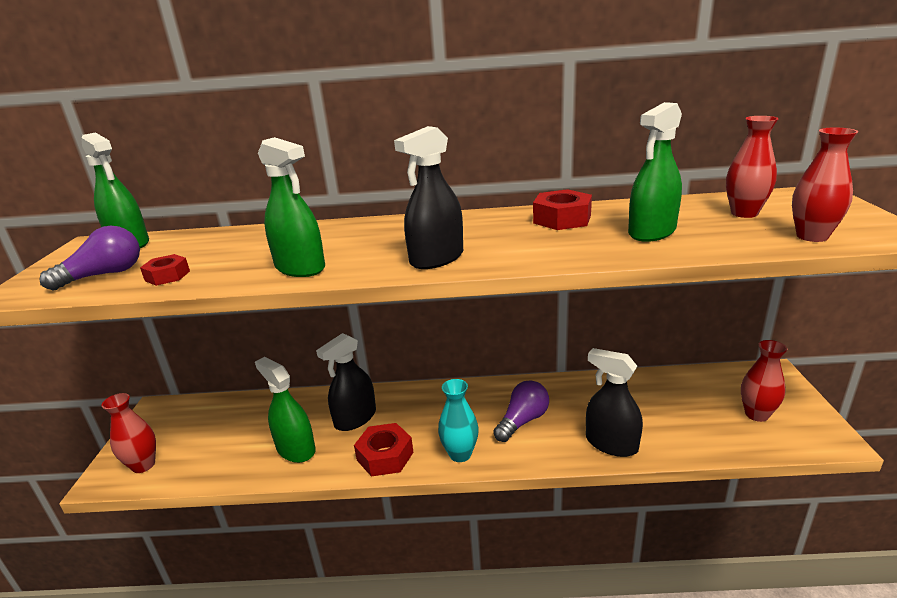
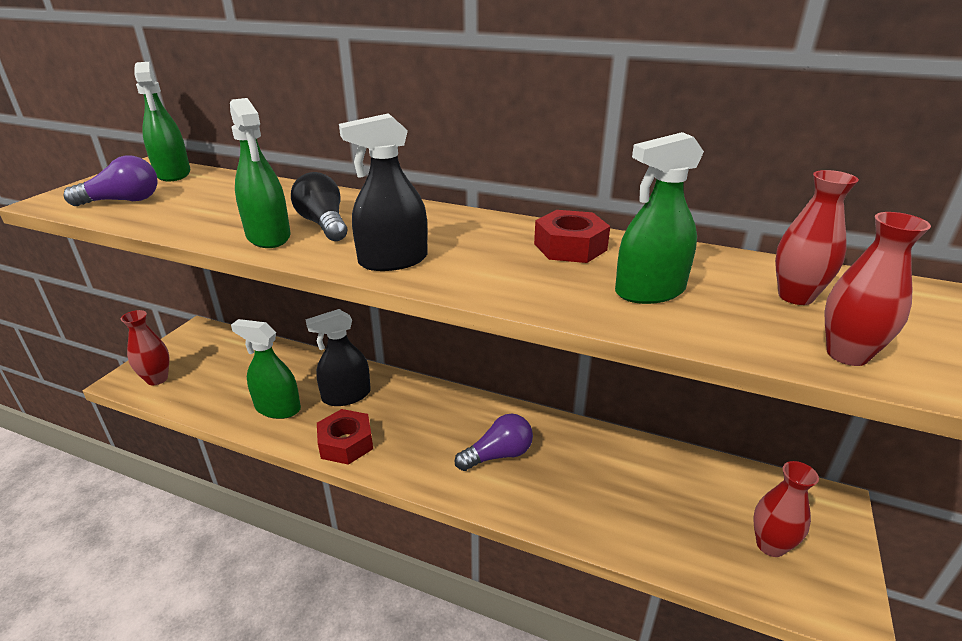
camera: 20 degrees right, 5 degrees up
red nut [140,254,190,286] -> none
green spray bottle [255,357,316,463] -> green spray bottle turned 45 degrees counterclockwise [231,319,301,419]
turquoise vase [438,379,479,462] -> none
black spray bottle [586,348,643,457] -> none
none -> black light bulb [291,172,347,241]

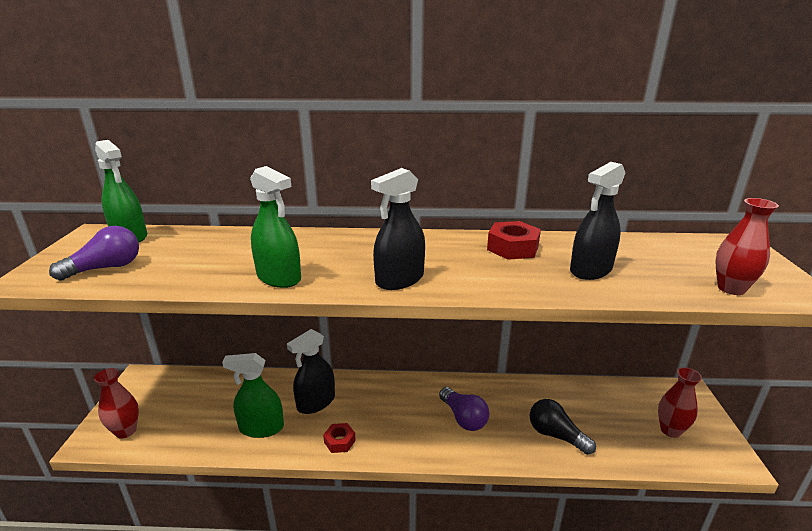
camera: 20 degrees left, 5 degrees down
black light bulb [291,172,347,241] -> black light bulb moved to [530,399,596,455]
red nut [317,409,373,465] -> red nut [323,423,356,453], size x0.62
purple light bulb [455,414,533,471] -> purple light bulb turned 105 degrees clockwise [439,387,489,431]
green spray bottle [615,132,704,304] -> black spray bottle [570,162,625,280]
red vase [775,170,859,305] -> none

